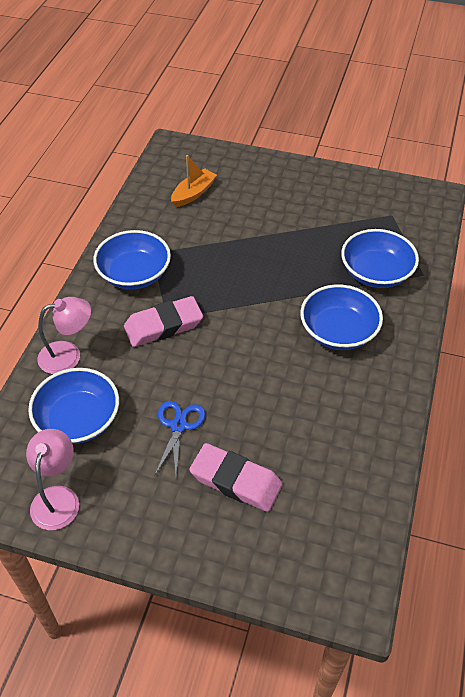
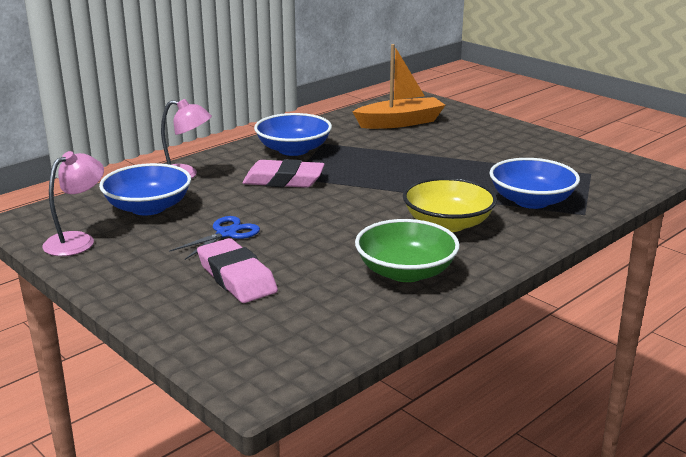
camera: 30 degrees right, 25 degrees down
orange boat [171,155,217,207] -> orange boat [353,44,445,129], size x1.54
blue bowl [300,284,383,350] -> yellow bowl [403,177,497,232]
none -> green bowl [355,219,460,282]

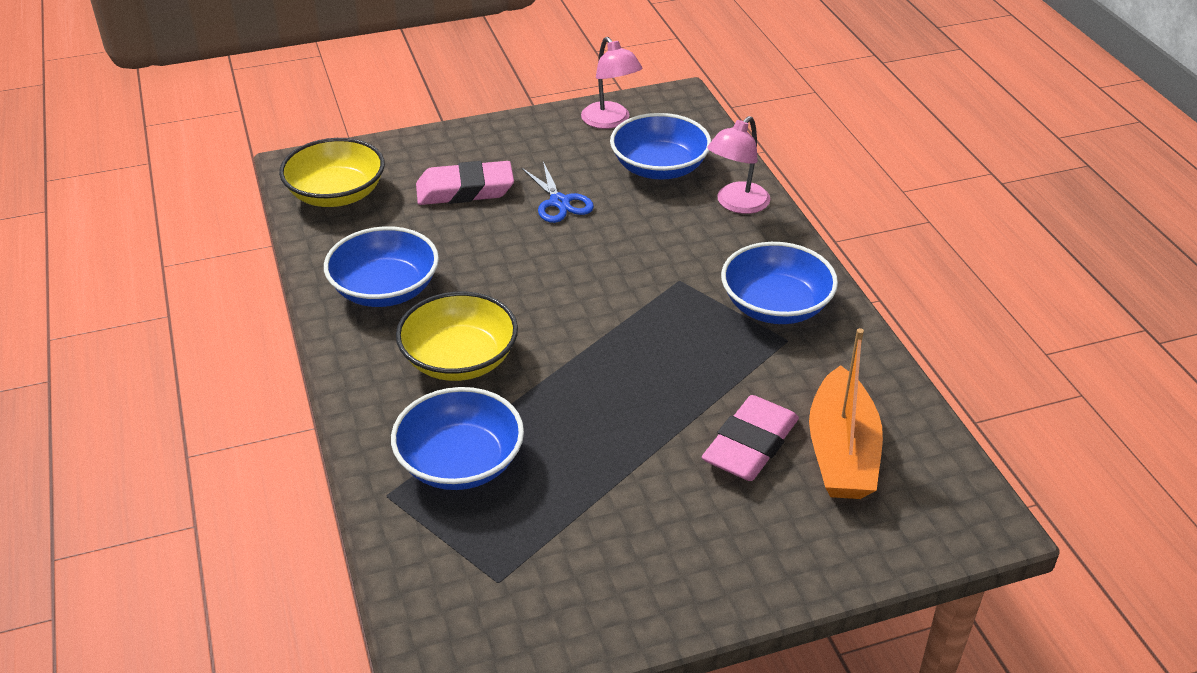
camera: 115 degrees right, 15 degrees up
pink eraser [242,159,325,188] -> pink eraser moved to [702,395,799,481]
green bowl [355,219,460,282] -> blue bowl [324,226,439,307]
none -> yellow bowl [279,138,385,207]

